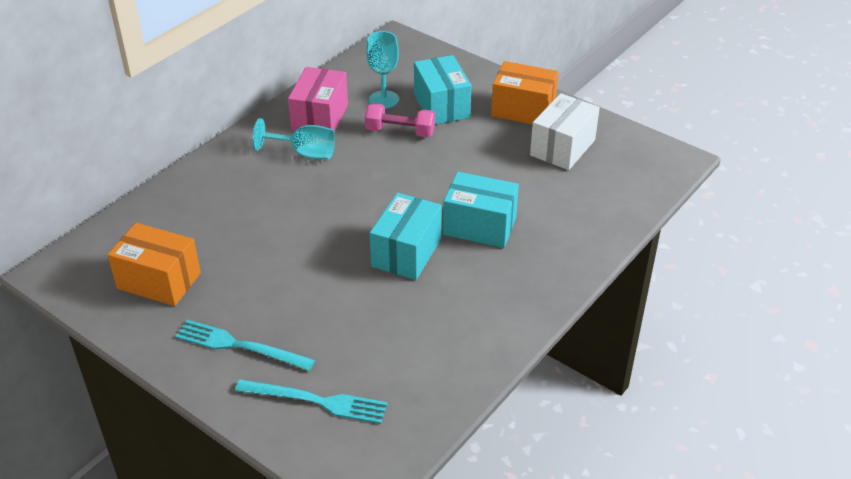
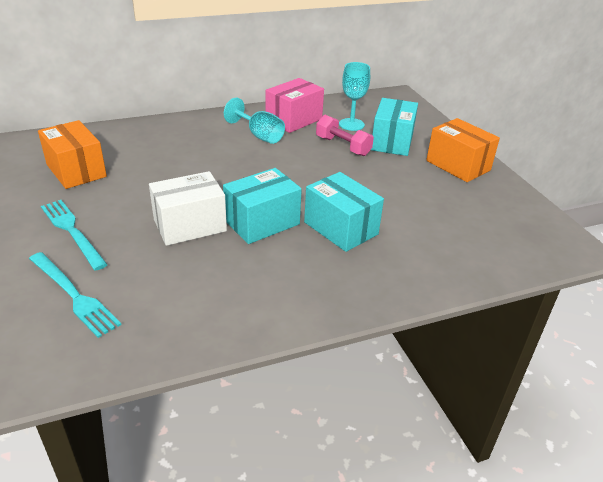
camera: 30 degrees right, 5 degrees down
white box [530,93,600,170] -> white box moved to [149,171,227,246]

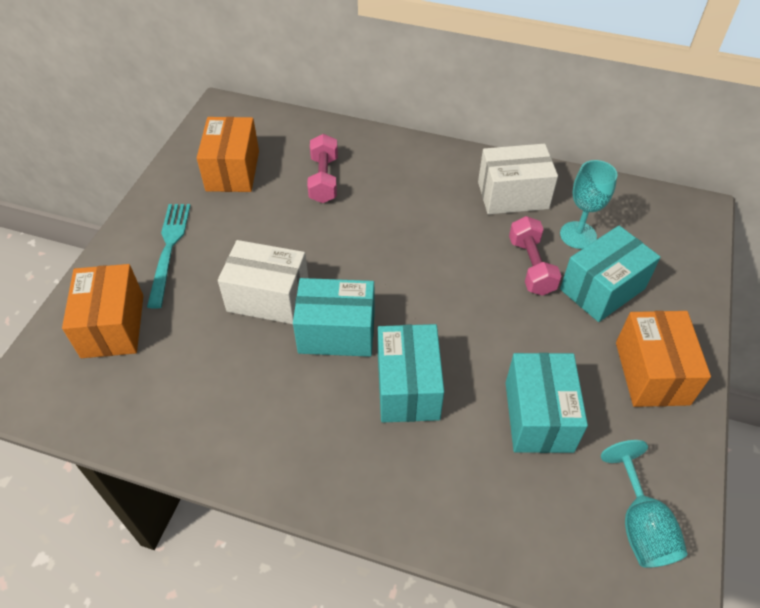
camera: 40 degrees right, 15 degrees up
turquoise fork [29,252,122,338] -> orange box [62,264,143,358]
turquoise goblet [224,98,285,144] -> turquoise goblet moved to [601,440,687,568]
pink box [266,78,324,133] -> white box [478,144,558,215]
none -> pink dumbbell [307,134,338,203]
none -> turquoise box [506,353,588,453]

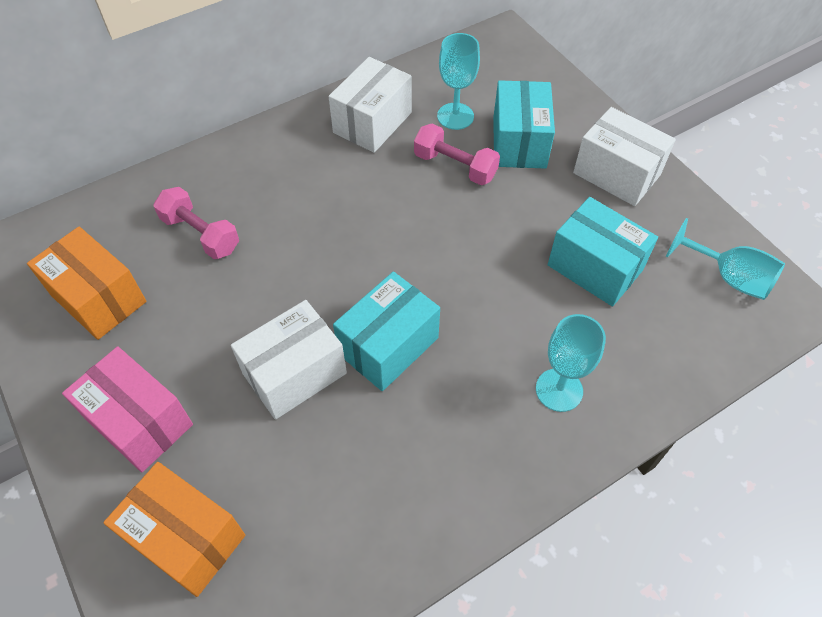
camera: 50 degrees left, 5 degrees up
turquoise fork [147,204,191,309] -> pink box [62,346,193,472]
turquoise box [378,324,444,423] -> none
orange box [616,311,711,407] -> white box [573,107,676,206]
none -> turquoise goblet [536,314,606,412]

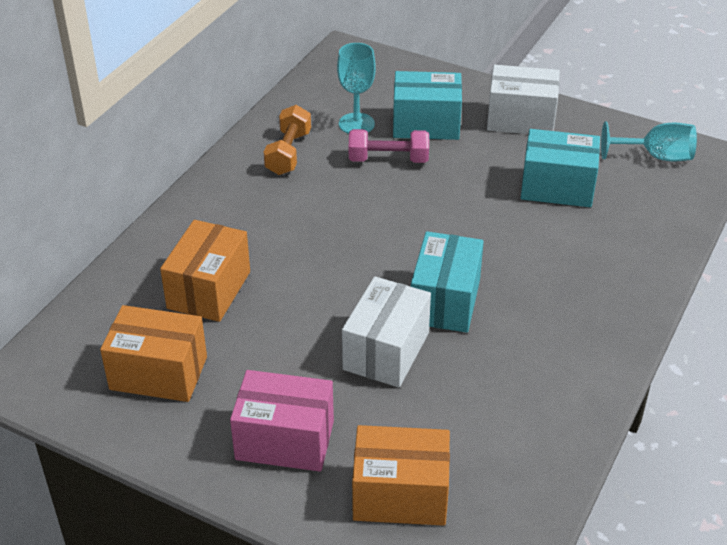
camera: 30 degrees left, 15 degrees down
pink dumbbell [154,187,239,259] -> orange box [160,220,250,322]
white box [329,57,412,153] -> orange dumbbell [264,105,311,175]
turquoise box [493,80,555,169] -> turquoise box turned 60 degrees counterclockwise [393,71,462,140]
turquoise goblet [536,314,606,412] -> none

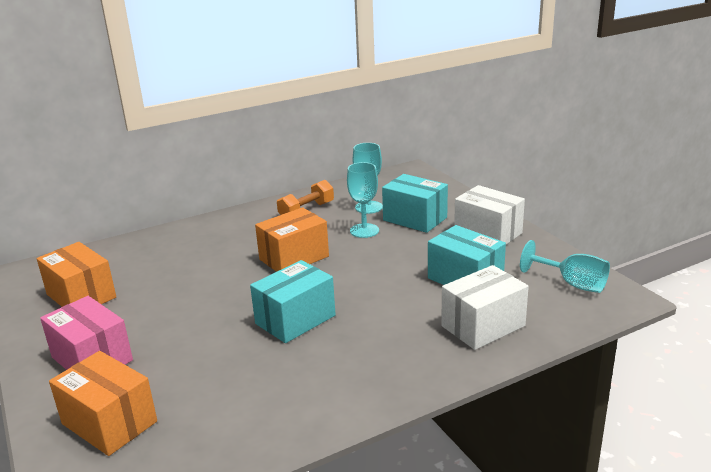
camera: 35 degrees right, 15 degrees down
orange box [160,220,250,322] -> orange box moved to [255,207,329,272]
white box [342,277,431,387] -> white box moved to [441,265,529,350]
pink dumbbell [349,129,429,163] -> turquoise goblet [347,162,379,238]

